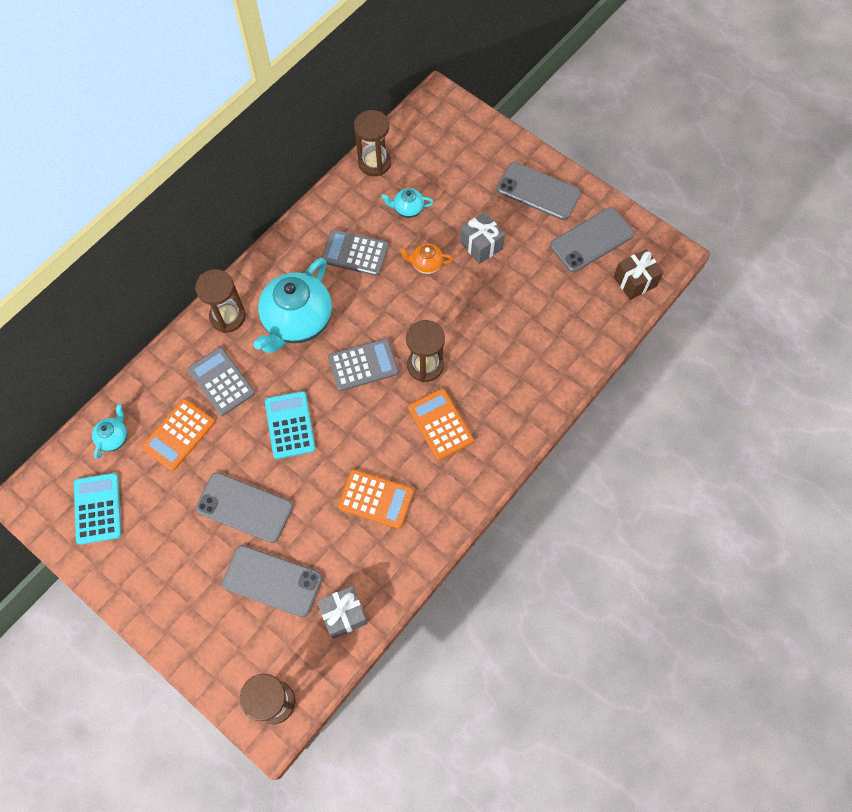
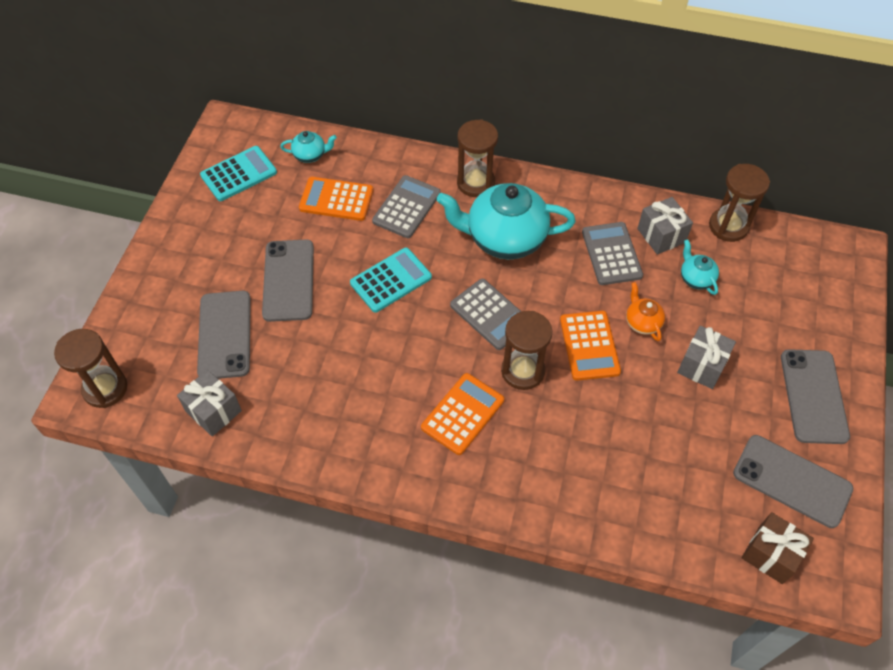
camera: 65 degrees right, 10 degrees down
orange calculator [338,469,414,529] -> orange calculator moved to [560,311,621,381]
none -> grey gift [637,197,693,255]

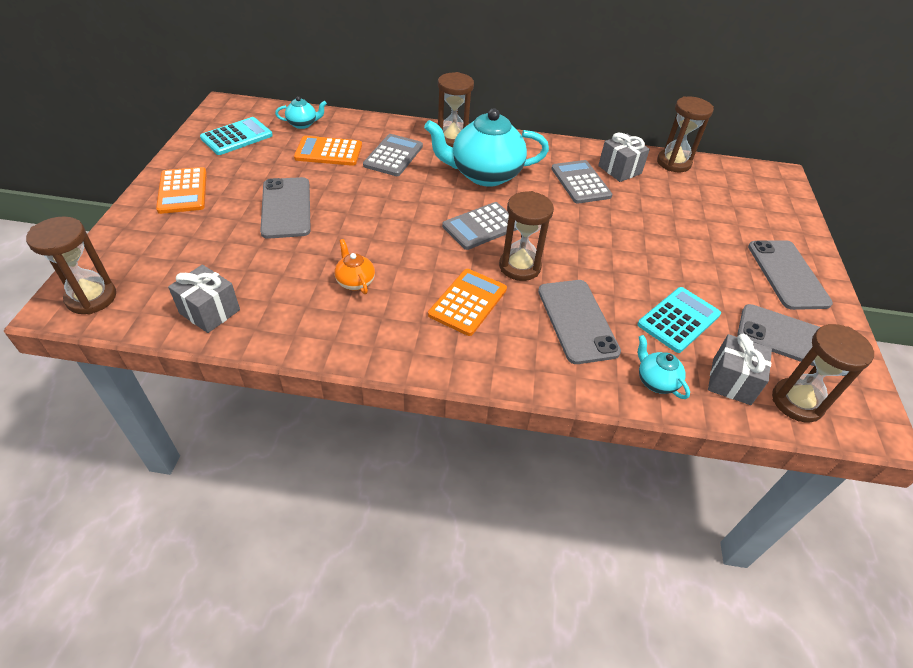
camera: 10 degrees left, 10 degrees down
grey phone [197,291,251,379] -> grey phone moved to [538,280,621,364]
turquoise calculator [350,247,432,313] -> turquoise calculator moved to [637,287,721,353]
grey calculator [450,279,522,350] -> grey calculator turned 105 degrees clockwise [442,202,517,250]
orange calculator [560,311,621,381] -> orange calculator moved to [156,167,207,214]
orange teapot [626,282,665,341] -> orange teapot moved to [335,239,375,294]
grey gift [677,326,736,389] -> grey gift moved to [708,334,772,405]
turquoise teapot [681,239,719,295] -> turquoise teapot moved to [638,335,690,399]
brown gift [742,512,814,584] -> brown hourglass [772,324,874,423]

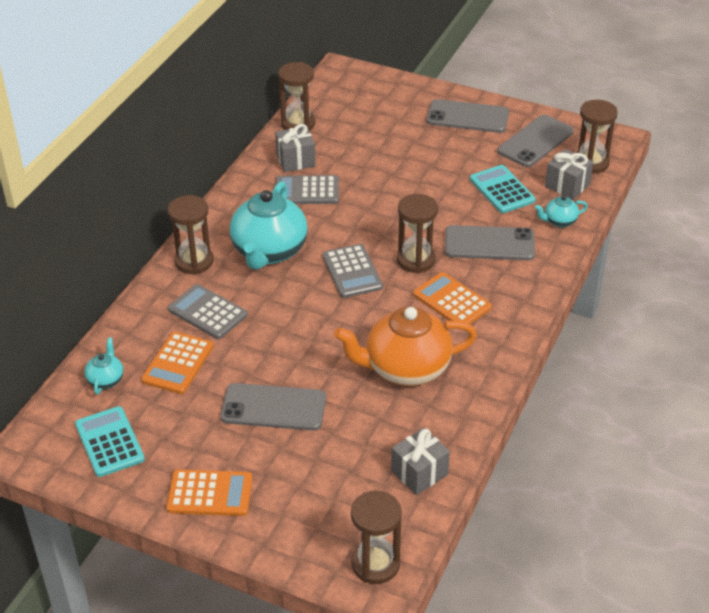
camera: 70 degrees left, 5 degrees down
orange teapot [335,239,375,294] -> orange teapot [334,306,477,386], size x2.23

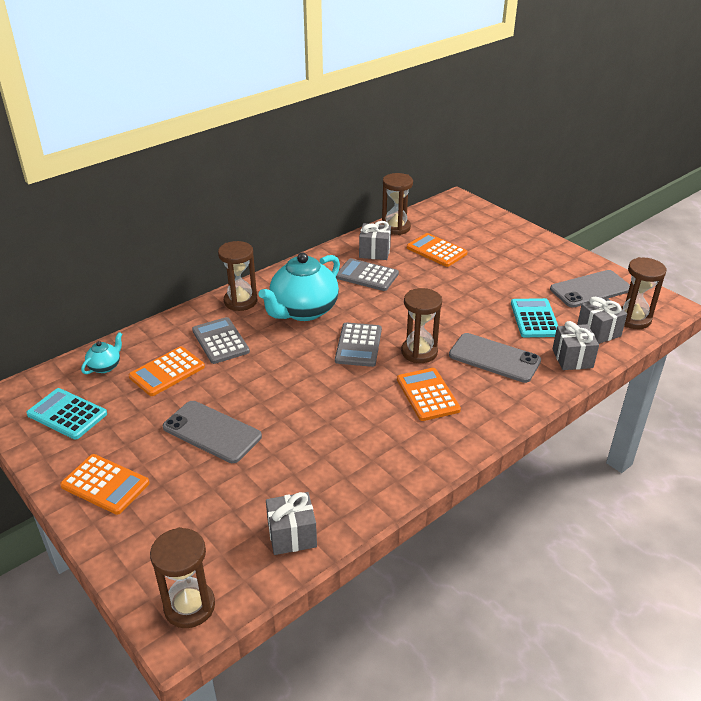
camera: 25 degrees right, 5 degrees down
turquoise calculator [75,406,145,477] -> turquoise calculator turned 60 degrees counterclockwise [26,388,107,440]
orange teapot [334,306,477,386] -> none
grey phone [427,99,509,133] -> none
turquoise teapot [535,195,588,227] -> grey gift [552,321,599,370]
none -> orange calculator [407,233,468,267]

